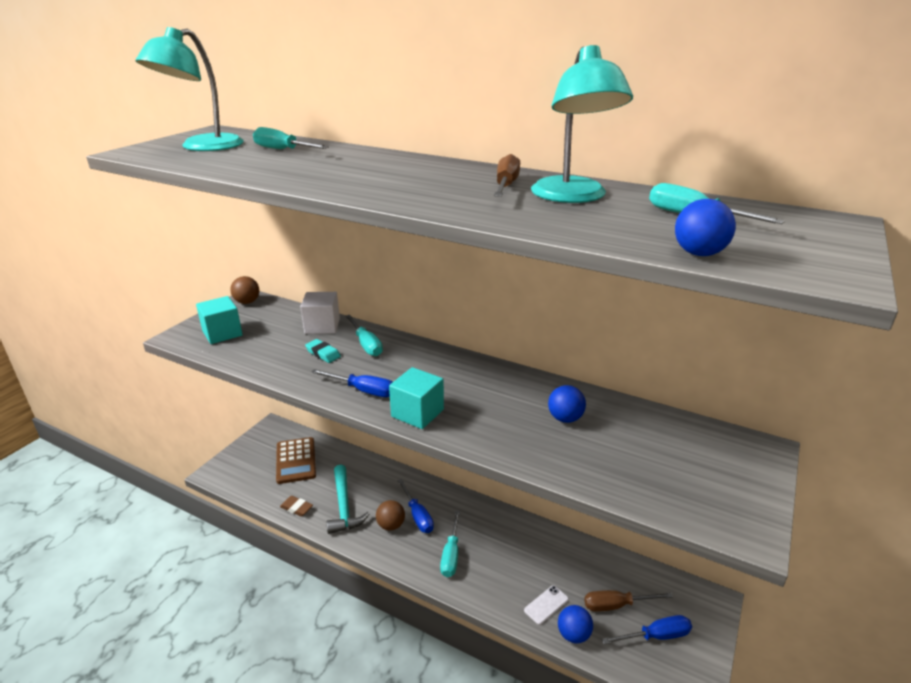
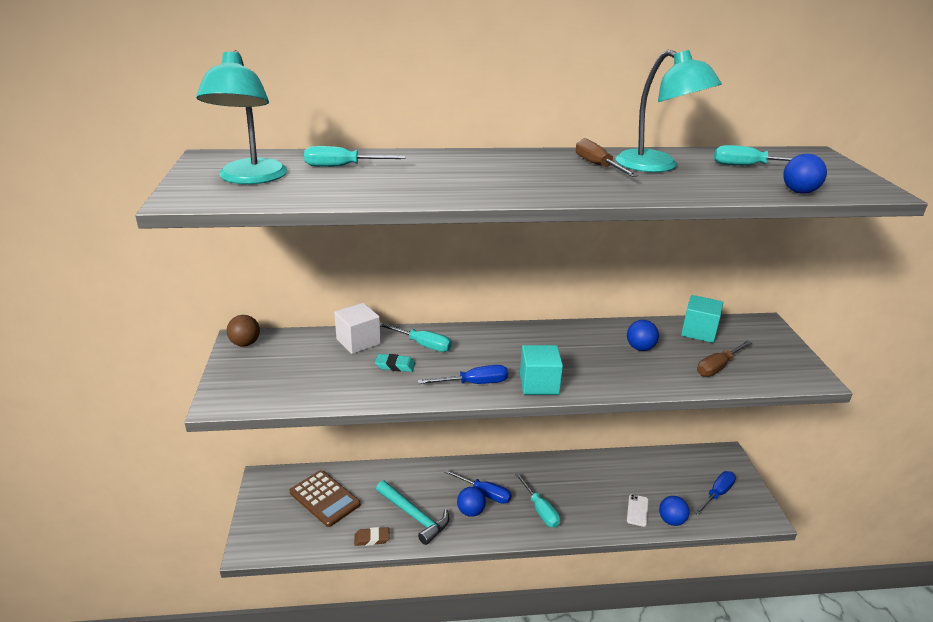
camera: 35 degrees left, 0 degrees up
turquoise cube [196,296,243,344] -> turquoise cube moved to [681,295,723,343]
brown ball [376,500,405,531] -> blue ball [457,487,486,517]
brown screwdriver [584,590,673,612] -> brown screwdriver moved to [697,340,752,377]

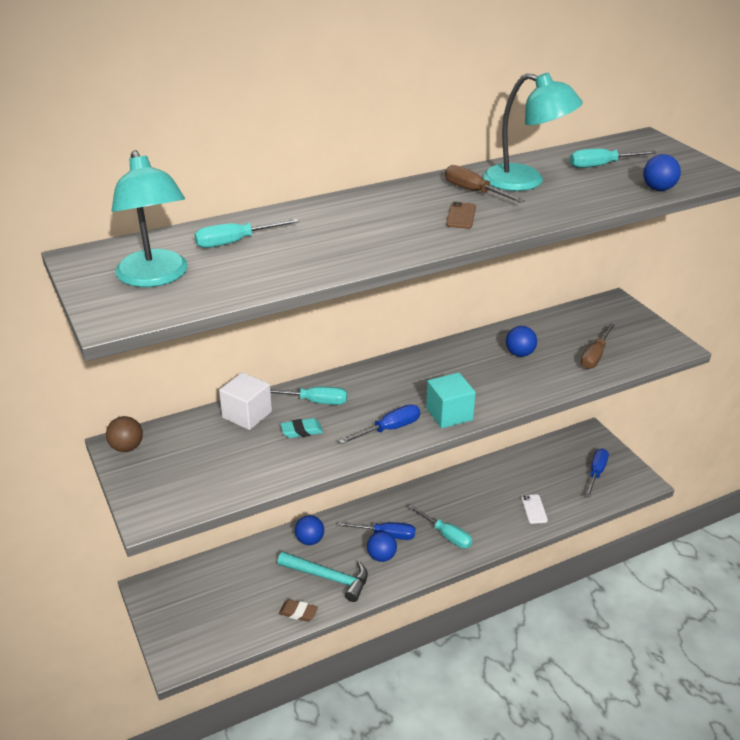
camera: 20 degrees left, 5 degrees up
brown calculator [290,470,361,527] -> none
brown eraser [354,527,390,546] -> brown eraser turned 45 degrees clockwise [279,599,318,622]
blue ball [659,496,689,526] -> blue ball moved to [295,515,324,545]
turquoise cube [681,295,723,343] -> none
none -> brown phone [446,202,476,229]

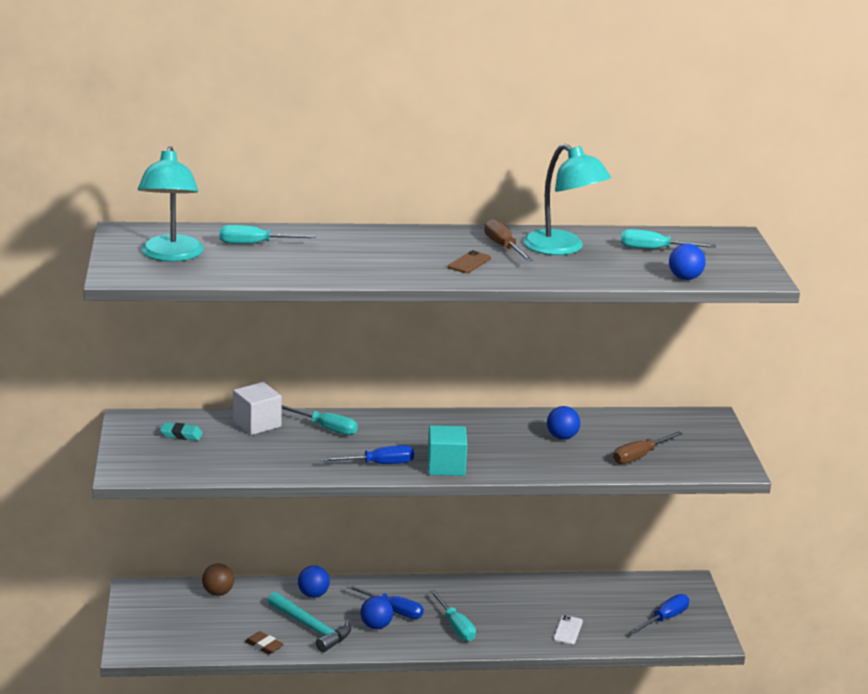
camera: 20 degrees right, 10 degrees down
brown ball [106,416,143,452] -> brown ball moved to [202,564,234,596]
turquoise eraser [281,418,323,438] -> turquoise eraser moved to [160,423,203,441]

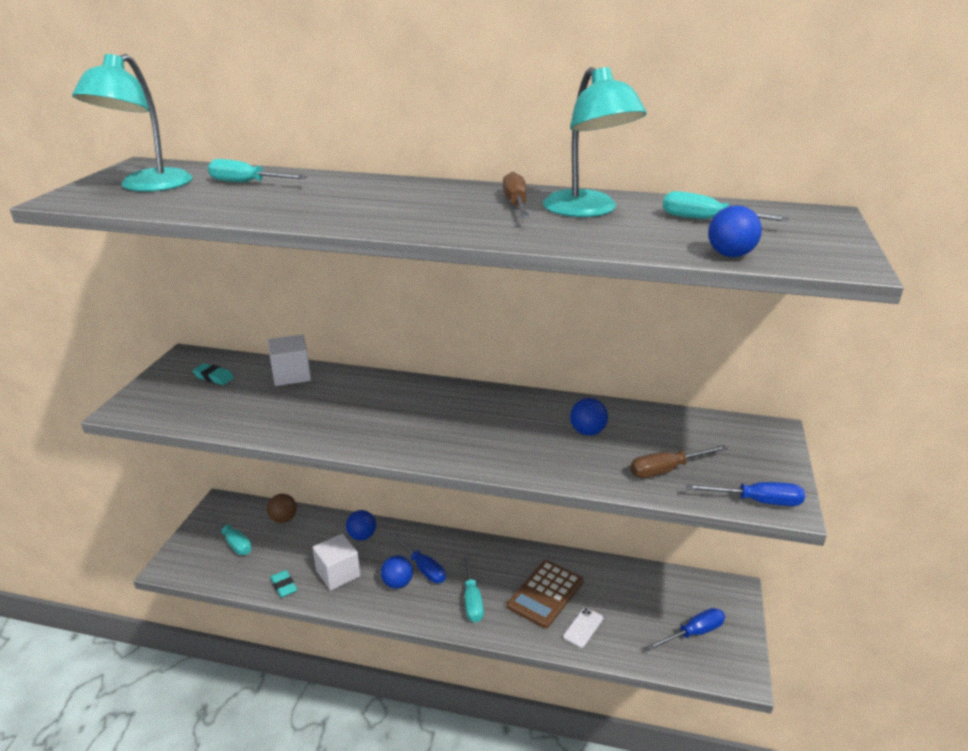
camera: 20 degrees right, 5 degrees up
brown eraser [245,631,284,655] -> turquoise eraser [270,570,298,598]
turquoise hammer [268,592,351,652] -> white cube [312,534,360,591]
turquoise screwdriver [282,405,358,435] -> turquoise screwdriver moved to [207,510,252,555]
blue screwdriver [321,445,414,464] -> blue screwdriver moved to [686,482,805,506]
turquoise cube [428,425,467,476] -> none
brown phone [448,250,491,273] -> none
none -> brown calculator [507,560,583,628]

